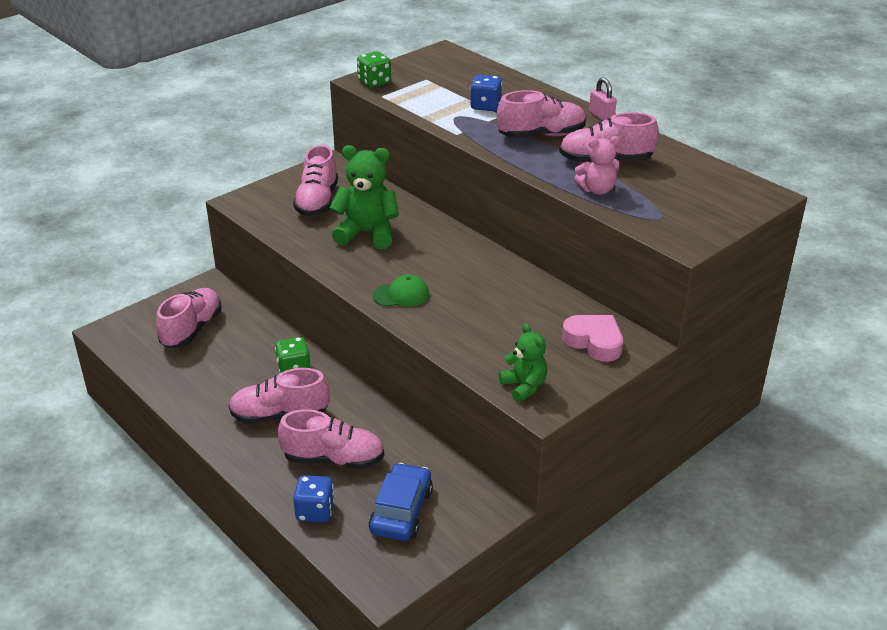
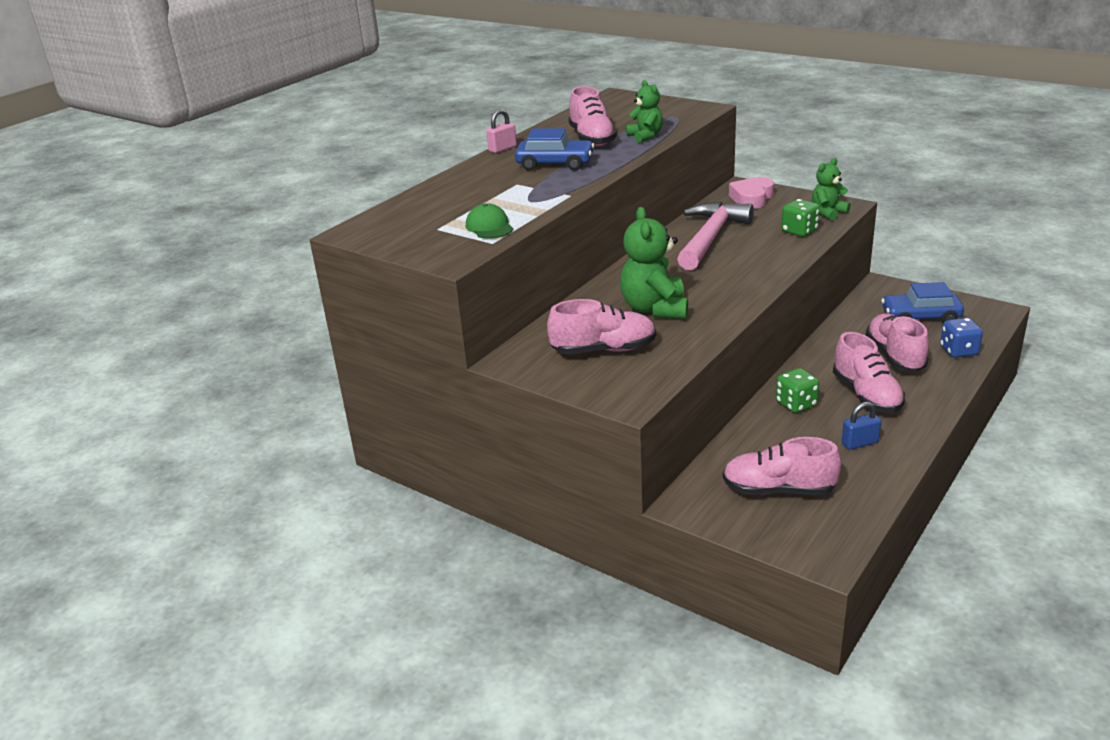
camera: 100 degrees left, 5 degrees down
green dice [357,51,391,88] -> green dice moved to [781,199,820,237]
green cap [373,275,429,307] -> green cap moved to [466,203,513,239]
blue dice [470,75,502,111] -> none
pink shoe [497,90,586,138] -> blue car [515,128,594,171]
pink teddy bear [574,136,620,195] -> green teddy bear [625,80,663,143]
none -> pink hammer [677,201,754,270]
none -> blue padlock [842,402,881,449]

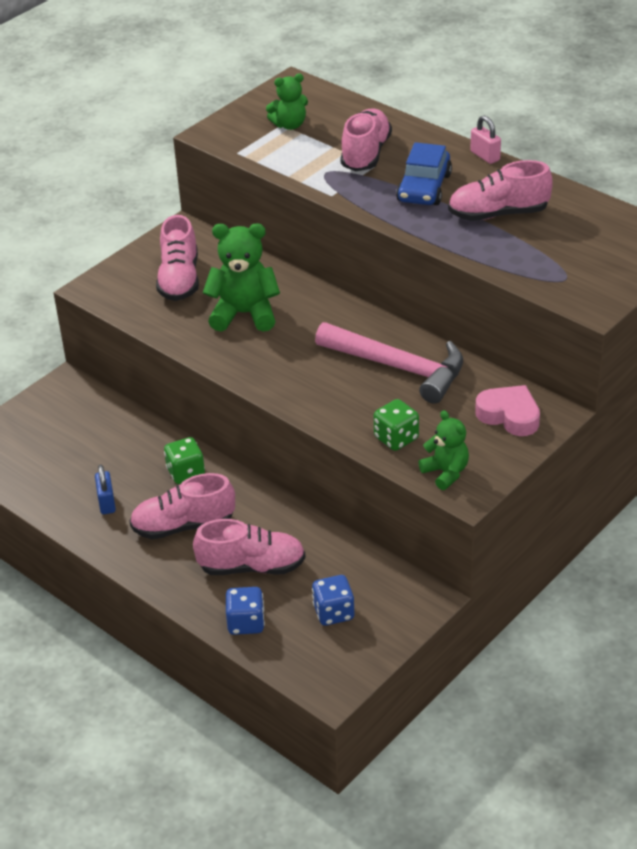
camera: 95 degrees right, 10 degrees up
green cap [466,203,513,239] -> none
green teddy bear [625,80,663,143] -> green teddy bear moved to [266,74,308,130]
pink shoe [723,437,841,495] -> pink shoe moved to [340,109,392,171]
blue car [881,282,964,323] -> blue dice [312,575,354,626]

